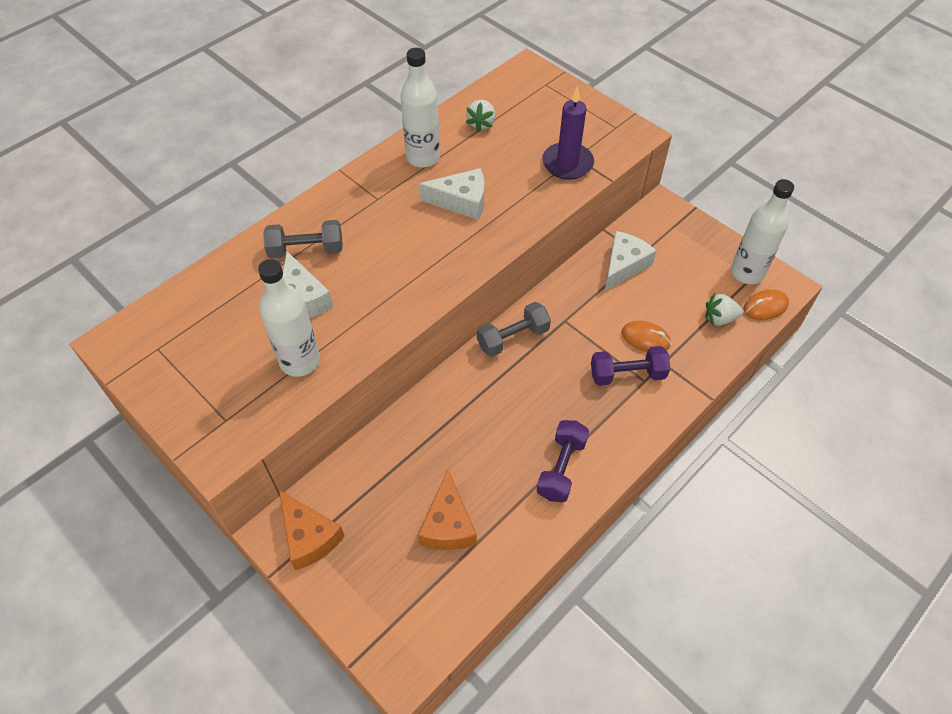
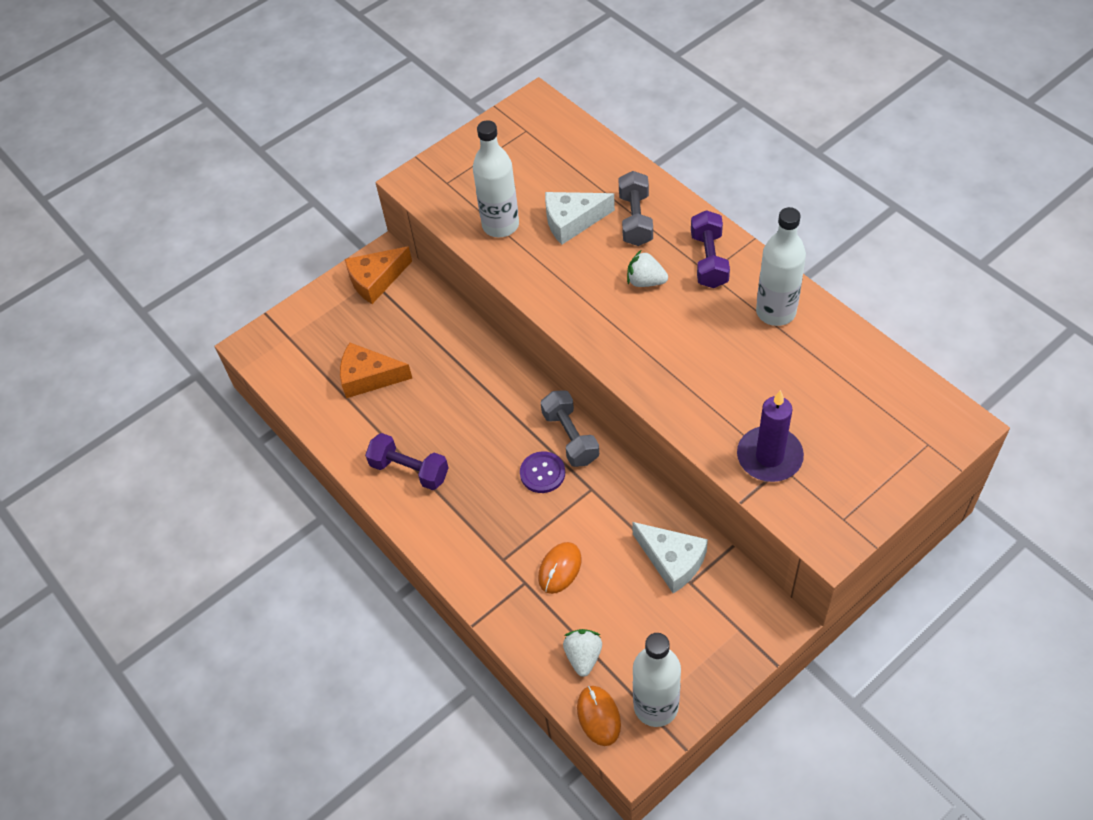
camera: 100 degrees right, 0 degrees up
white cheese [418,168,484,220] -> none
white strawberry [466,100,496,132] -> white strawberry moved to [627,250,668,287]
purple dumbbell [591,346,671,386] -> purple dumbbell moved to [691,210,730,288]
none -> purple button [520,451,565,493]

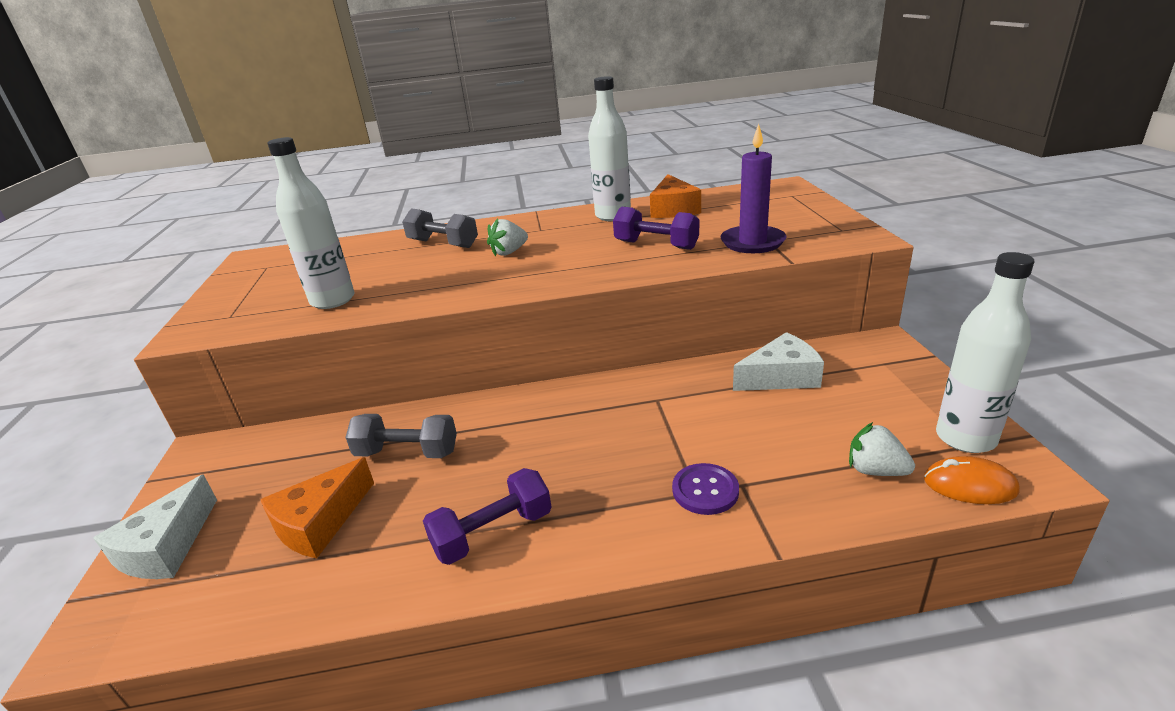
camera: 60 degrees left, 25 degrees down
orange cheese [345,246,412,304] -> orange cheese moved to [650,174,701,218]
purple button [520,451,565,493] -> purple button moved to [672,463,739,515]
orange mouse [538,542,582,594] -> none
grey dumbbell [541,390,599,467] -> grey dumbbell moved to [345,414,457,458]
white cheese [545,192,615,245] -> white cheese moved to [93,474,217,579]
purple dumbbell [691,210,730,288] -> purple dumbbell moved to [613,207,699,250]

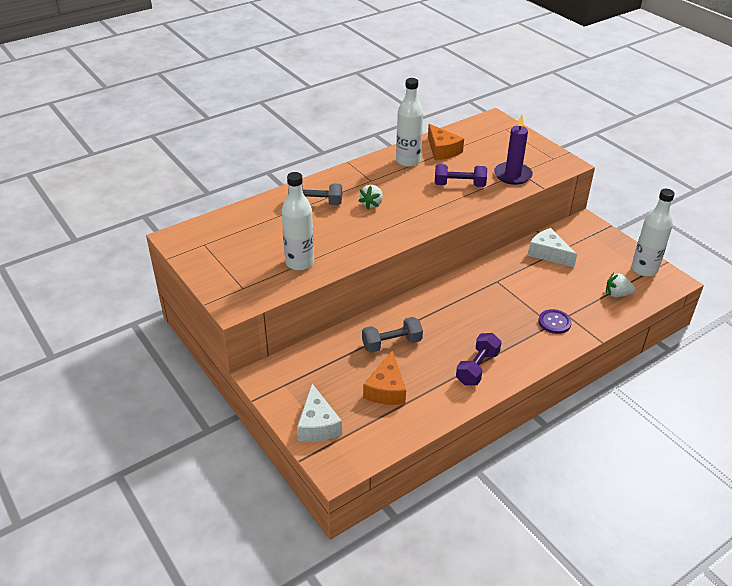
camera: 30 degrees left, 10 degrees up
white cheese [733,332,824,391] -> white cheese turned 90 degrees counterclockwise [528,228,577,267]
orange mouse [924,456,1020,504] -> none

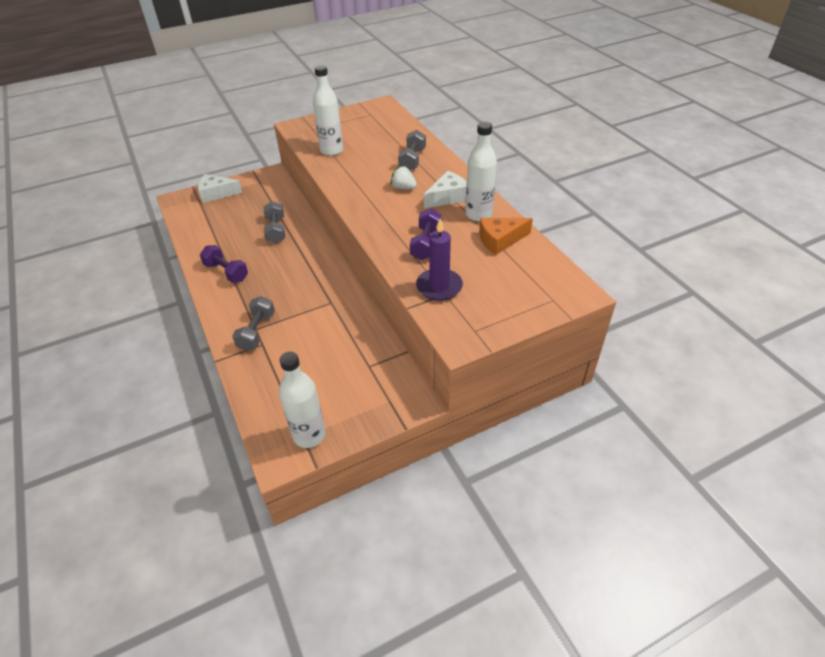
camera: 100 degrees right, 5 degrees up
orange cheese [363,350,406,405] -> none
white cheese [528,228,577,267] -> white cheese moved to [424,171,467,208]
purple button [538,309,572,334] -> grey dumbbell [232,296,275,351]
white strawberry [606,273,635,297] -> none

